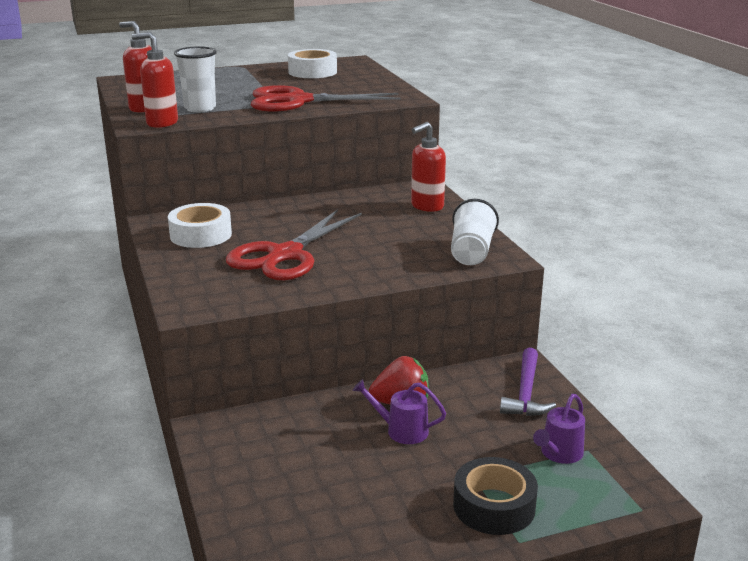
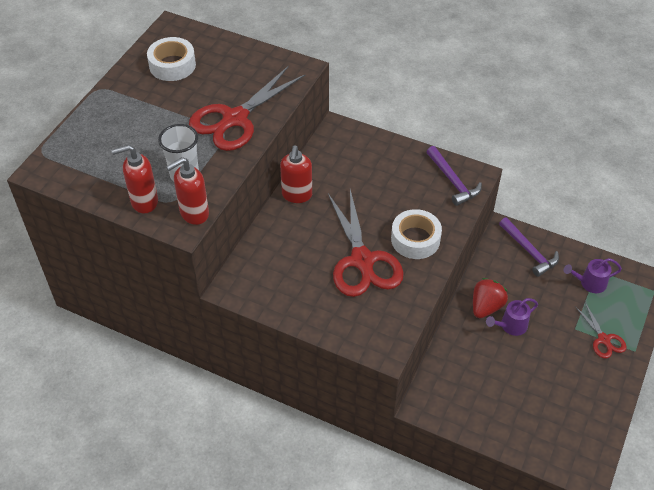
camera: 45 degrees left, 25 degrees up
white tape [168,203,232,248] -> white tape moved to [391,209,442,259]
red soap dispenser [411,122,446,212] -> red soap dispenser moved to [280,145,312,203]
white cup [451,199,499,265] -> purple hammer [426,146,482,206]
black tape [453,457,538,535] -> red scissors [575,303,627,358]
purple watering can [533,394,585,464] -> purple watering can turned 90 degrees clockwise [564,258,622,293]

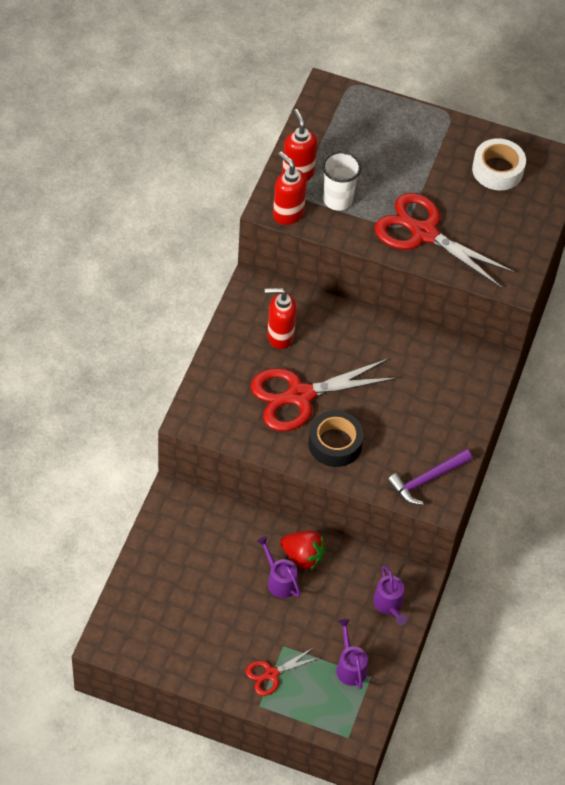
camera: 80 degrees right, 5 degrees up
red soap dispenser [280,145,312,203] -> red soap dispenser moved to [265,288,297,349]
white tape [391,209,442,259] -> black tape [308,410,364,467]
purple hammer [499,217,559,277] -> purple watering can [373,566,407,625]

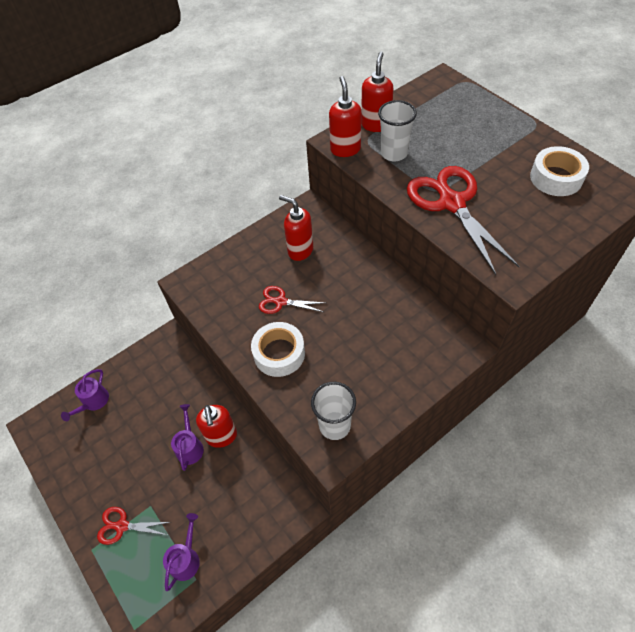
camera: 40 degrees right, 0 degrees up
red scissors [250,358,398,431] -> red scissors [259,286,325,314], size x0.50
red strawberry [280,531,326,571] -> red soap dispenser [196,405,237,448]
black tape [308,410,364,467] -> white tape [251,322,305,377]
purple watering can [373,566,407,625] -> purple watering can moved to [61,369,109,421]
purple hammer [387,449,472,505] -> white cup [311,382,356,440]

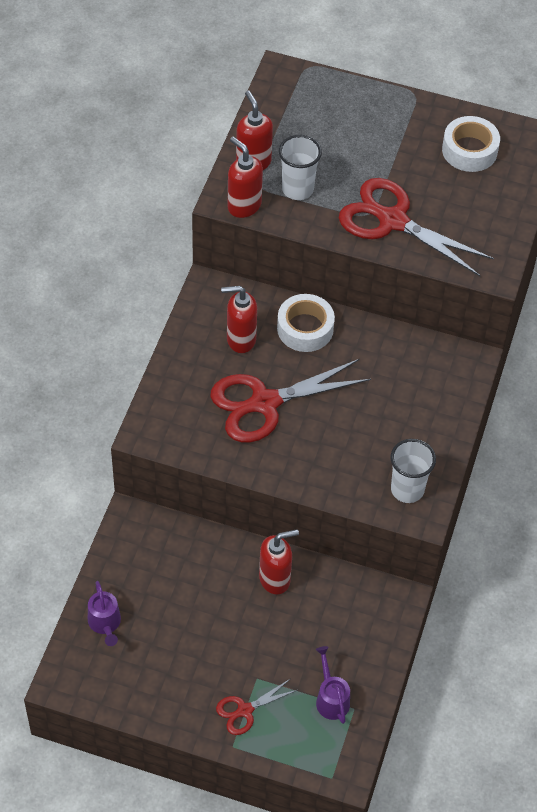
camera: 40 degrees left, 0 degrees up
purple watering can [171,404,204,471] -> none
red soap dispenser [196,405,237,448] -> red soap dispenser turned 60 degrees counterclockwise [259,529,299,595]
white tape [251,322,305,377] -> white tape moved to [277,294,335,352]
red scissors [259,286,325,314] -> red scissors [210,359,371,443], size x2.01

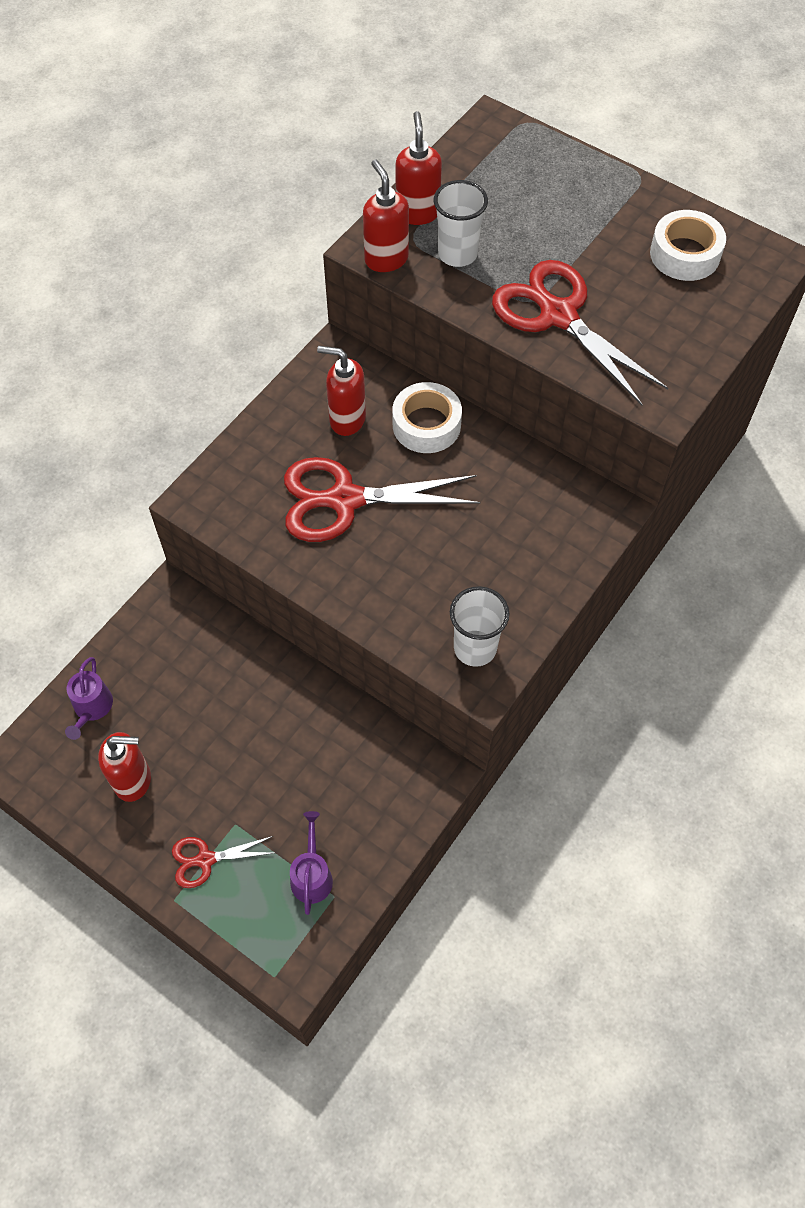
camera: 20 degrees right, 5 degrees up
red soap dispenser [259,529,299,595] -> red soap dispenser moved to [98,732,151,802]

